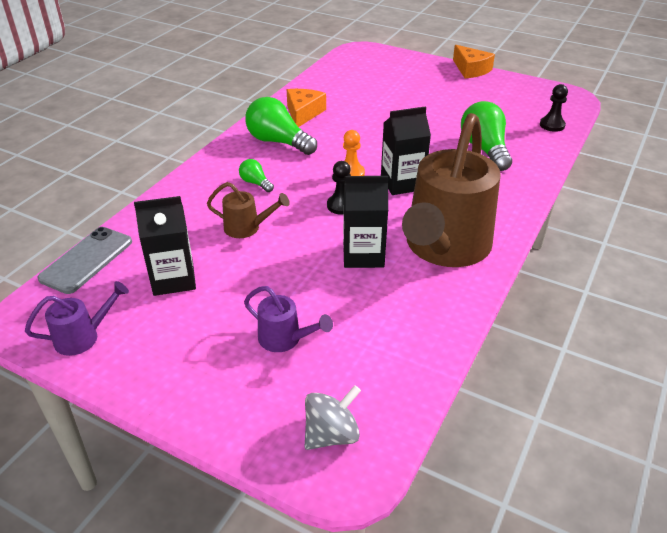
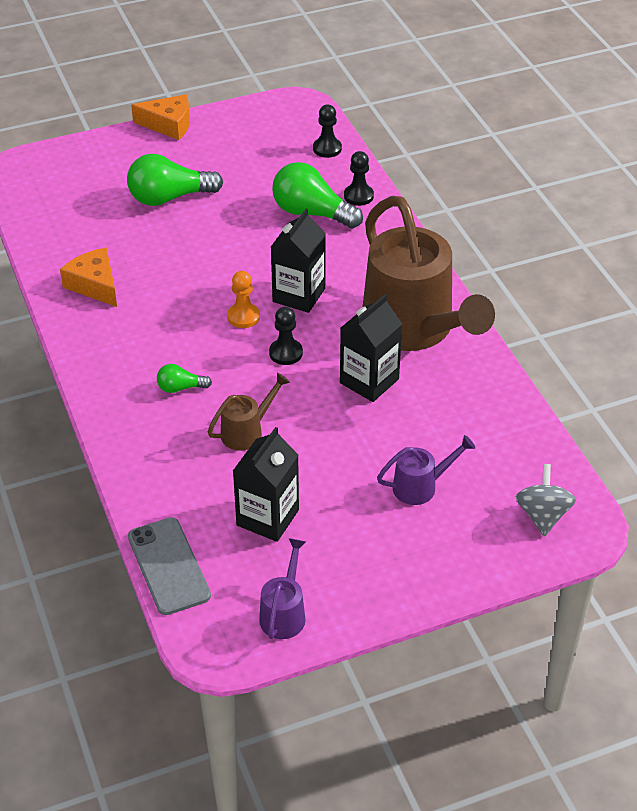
camera: 50 degrees left, 5 degrees up
green light bulb [245,97,317,155] -> green light bulb moved to [127,154,223,206]
none -> black pawn [344,151,374,206]

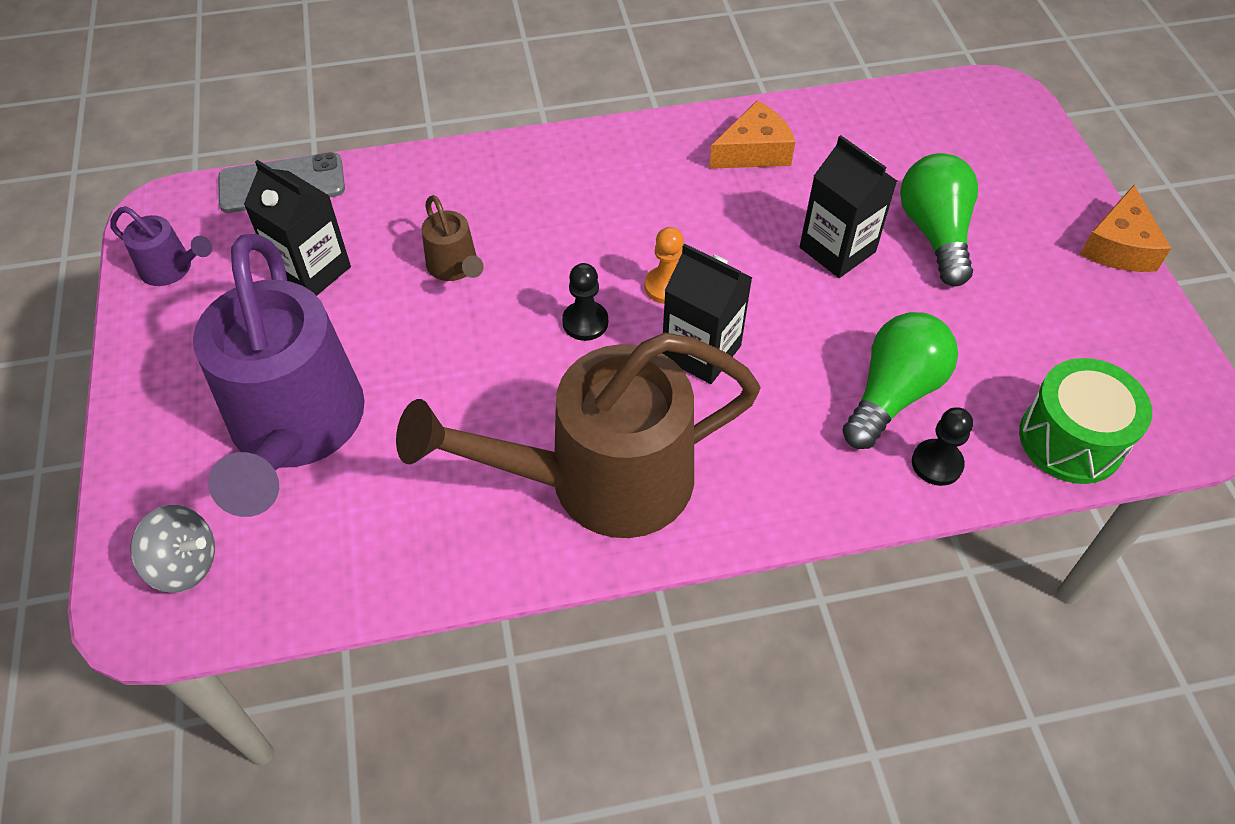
camera: 100 degrees right, 10 degrees up
green light bulb [157,364,212,393] -> none
black pawn [313,105,342,158] -> green drum [1019,358,1152,484]
black carton [340,295,402,402] -> black carton moved to [800,135,897,278]
purple watering can [377,435,475,505] -> purple watering can [193,234,365,517], size x2.39

